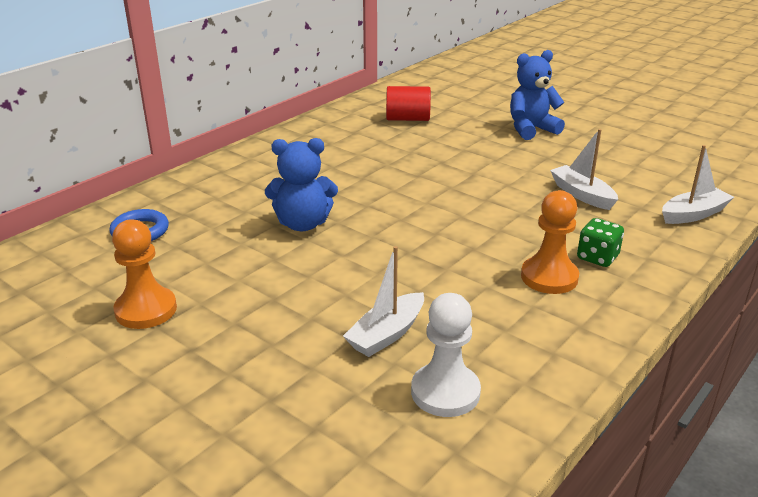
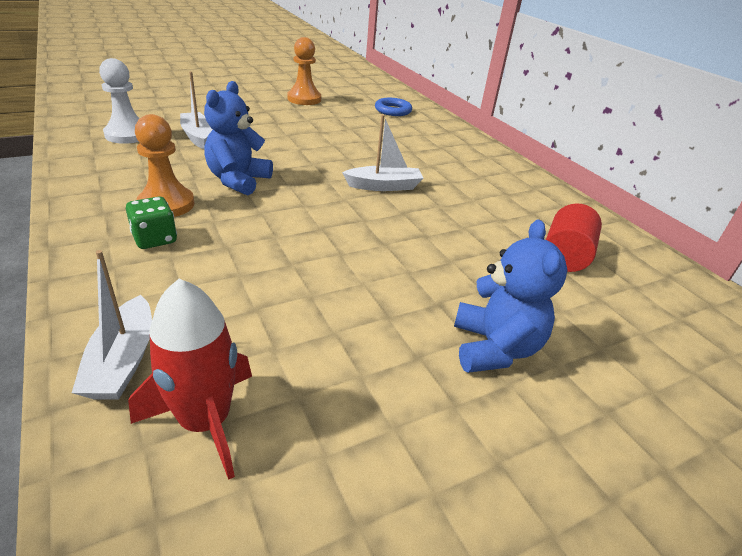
camera: 110 degrees right, 5 degrees up
blue teddy bear [265,138,338,231] -> blue teddy bear moved to [204,81,273,196]
white boat [550,129,618,210] -> white boat moved to [342,114,423,191]
none -> red rocket [128,279,252,480]

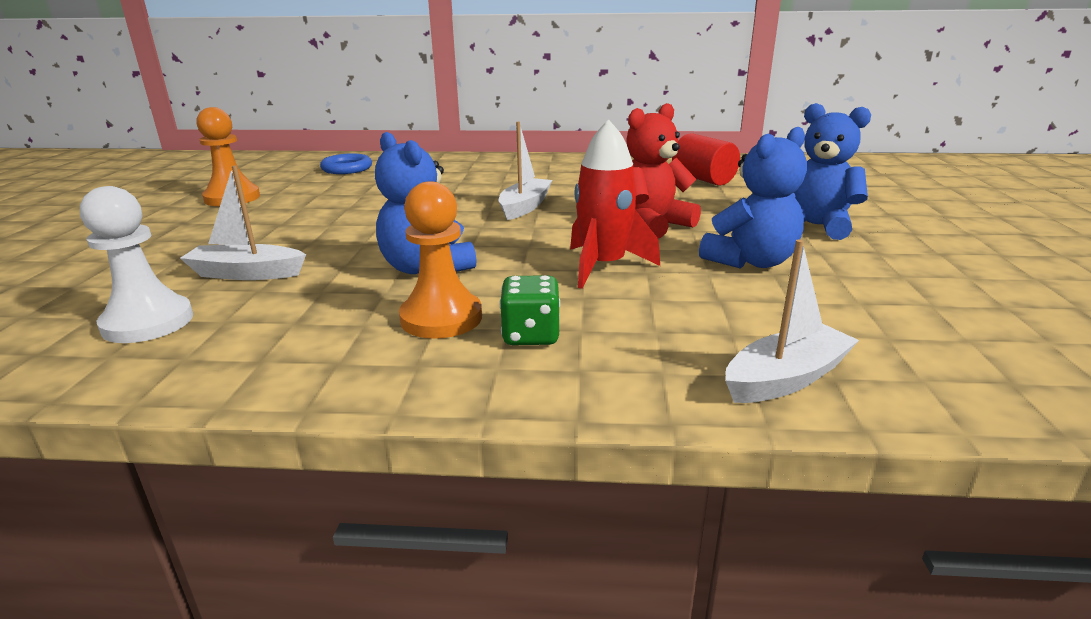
camera: 55 degrees left, 10 degrees down
white boat [72,250,152,400] -> white boat turned 60 degrees counterclockwise [725,240,859,403]
red rocket [128,279,252,480] -> red rocket moved to [570,119,660,289]
none -> red teddy bear [626,103,701,238]
none -> blue teddy bear [699,127,807,269]

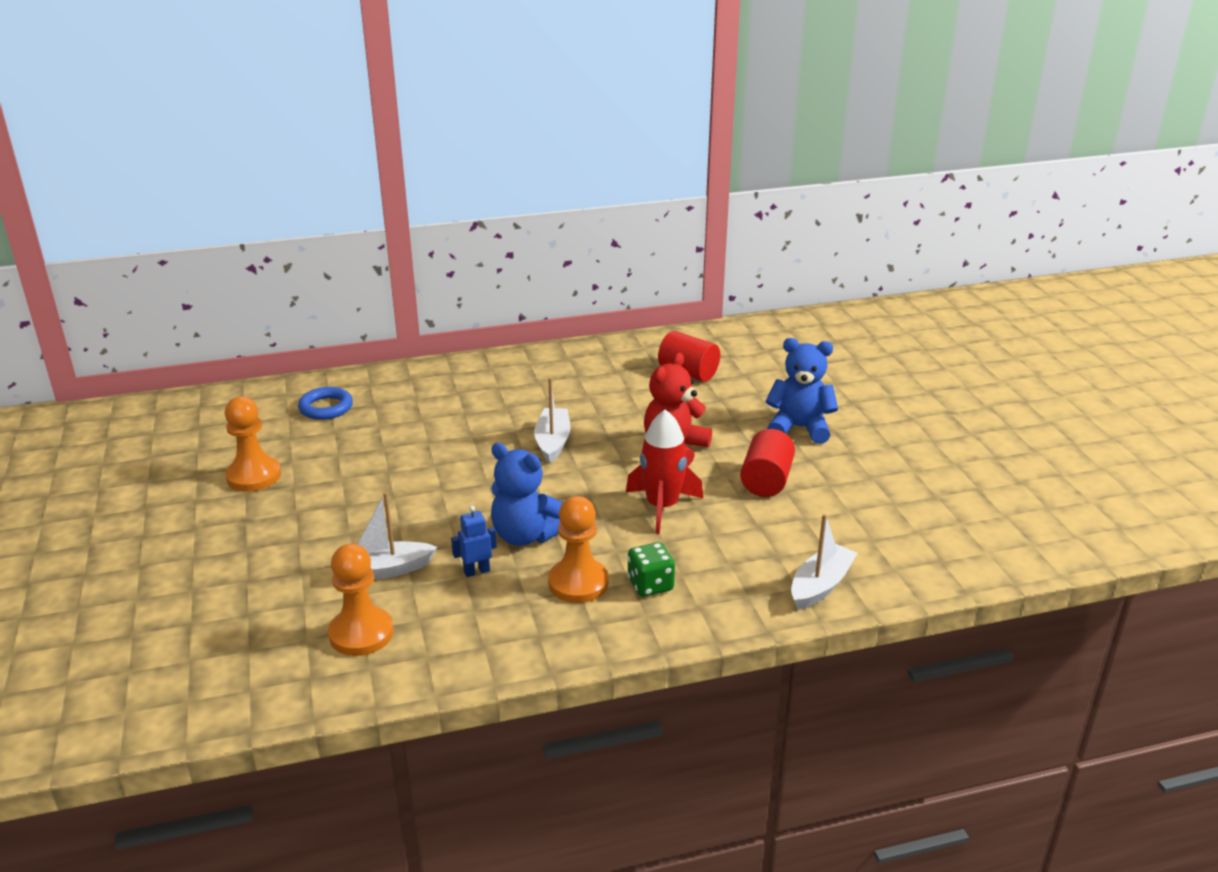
camera: 20 degrees left, 5 degrees up
white pawn [80,186,193,343] -> orange pawn [328,544,394,656]
blue teddy bear [699,127,807,269] -> red cylinder [740,429,795,497]
none -> blue robot [451,506,497,577]

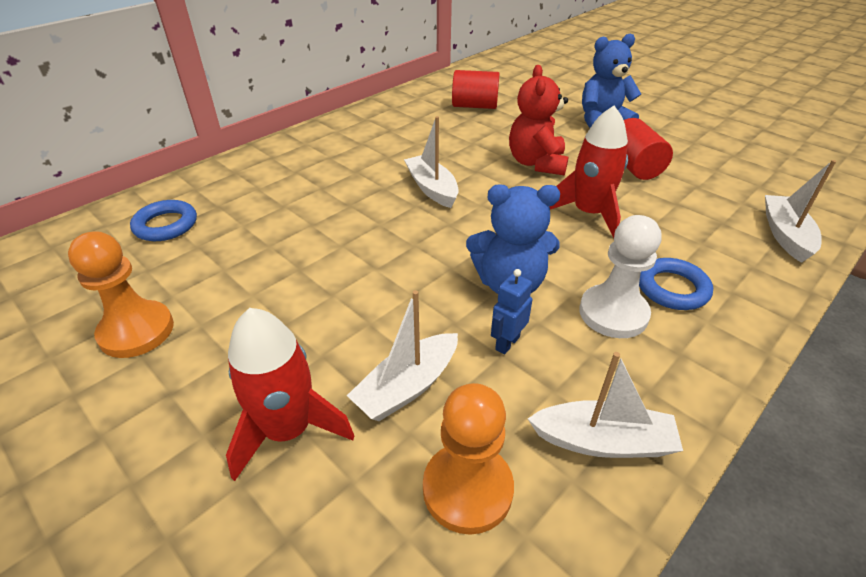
camera: 30 degrees left, 10 degrees up
orange pawn [548,496,608,603] -> white pawn [579,215,662,338]
green dice [627,542,675,597] -> blue ring [639,258,713,310]
none -> red rocket [226,308,354,481]
none -> white boat [528,352,683,458]

